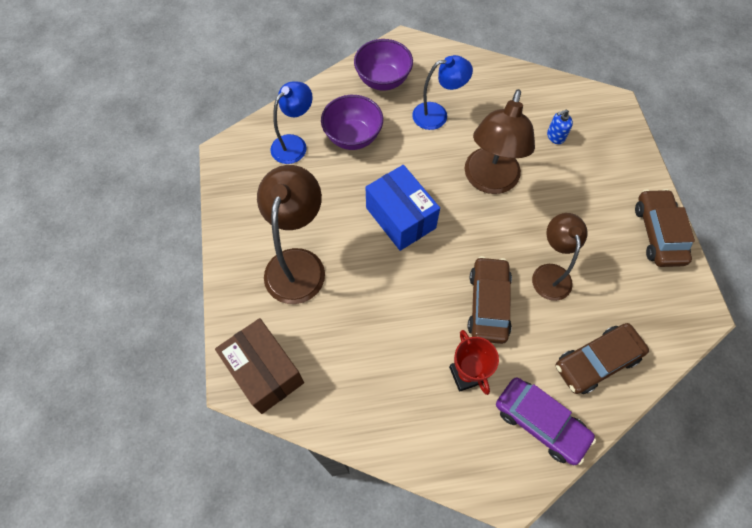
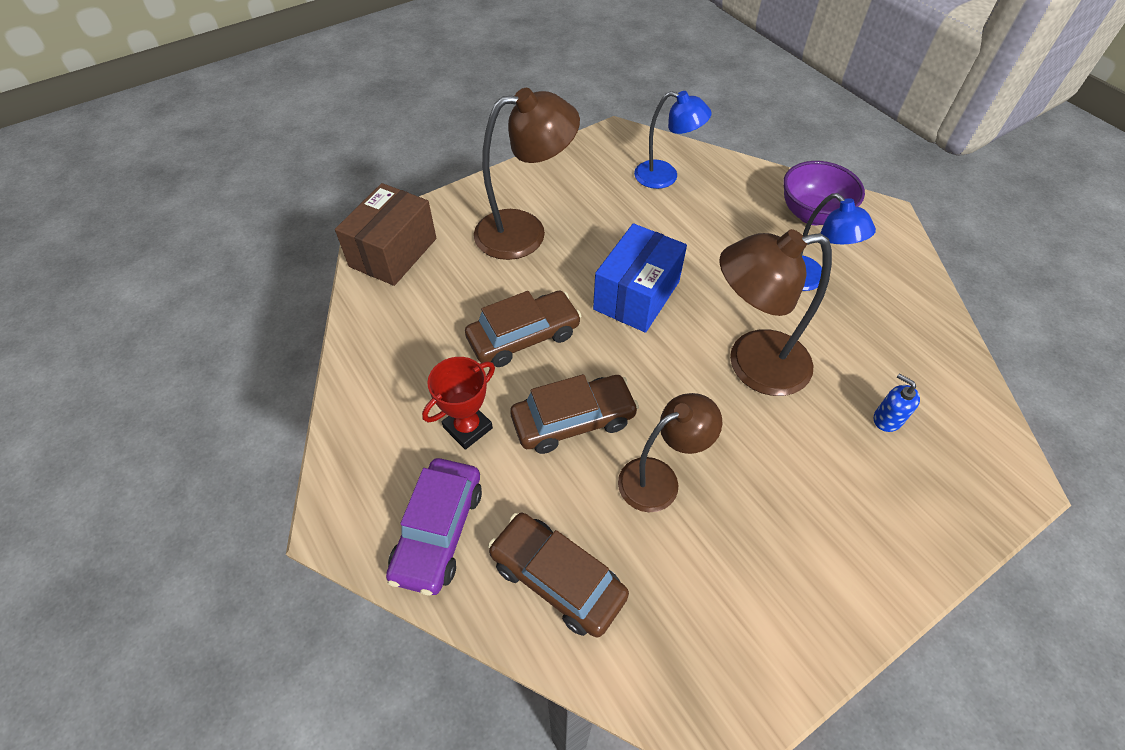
camera: 65 degrees right, 10 degrees down
purple bowl [321,95,383,150] -> none
brown car [635,189,695,267] -> brown car moved to [465,290,581,367]

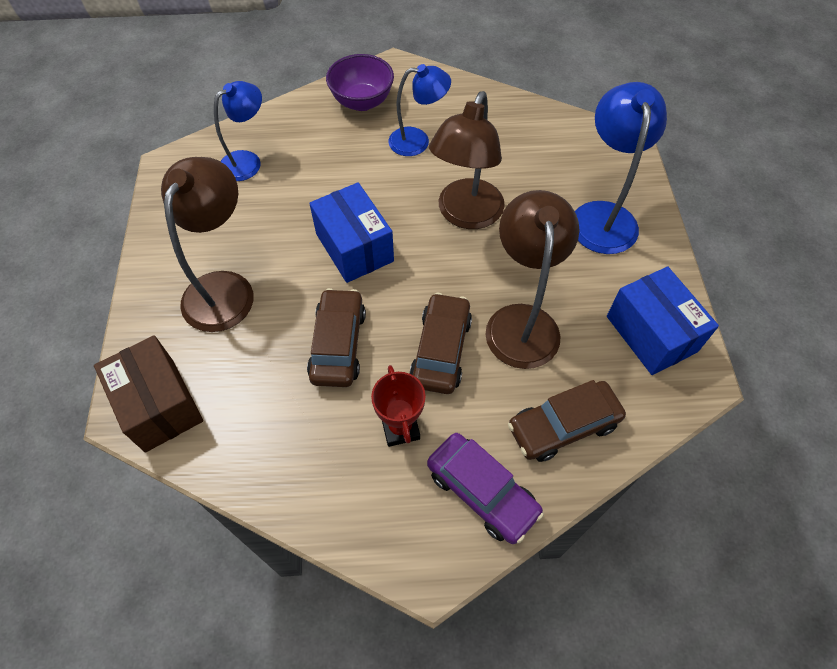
camera: 60 degrees left, 5 degrees up
brown lamp [618,393,722,512] -> brown lamp [485,190,579,369], size x1.53
blue soap dispenser [874,374,920,432] -> none
none -> blue lamp [575,82,667,254]
none -> blue box [607,266,719,375]

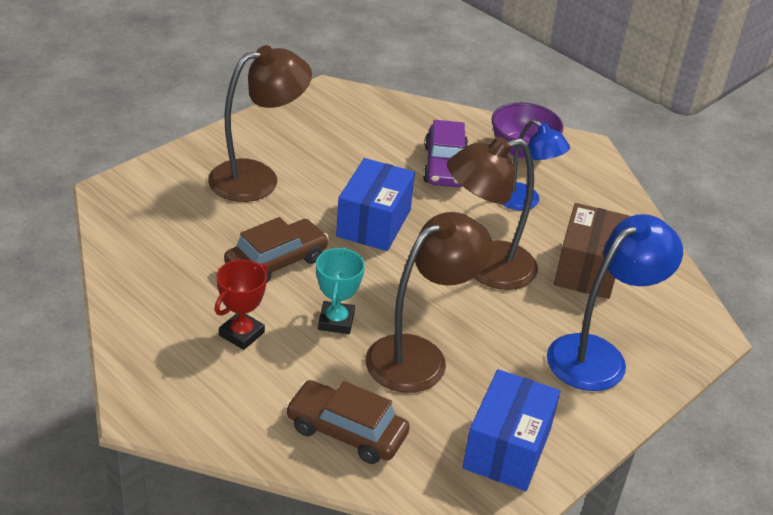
camera: 45 degrees right, 20 degrees down
brown box [94,335,203,453] -> brown box moved to [554,203,630,299]
blue lamp [214,81,262,181] -> none
brown car [410,293,472,394] -> turquoise trophy [316,247,365,334]
purple car [427,433,544,544] -> purple car moved to [423,120,468,187]

